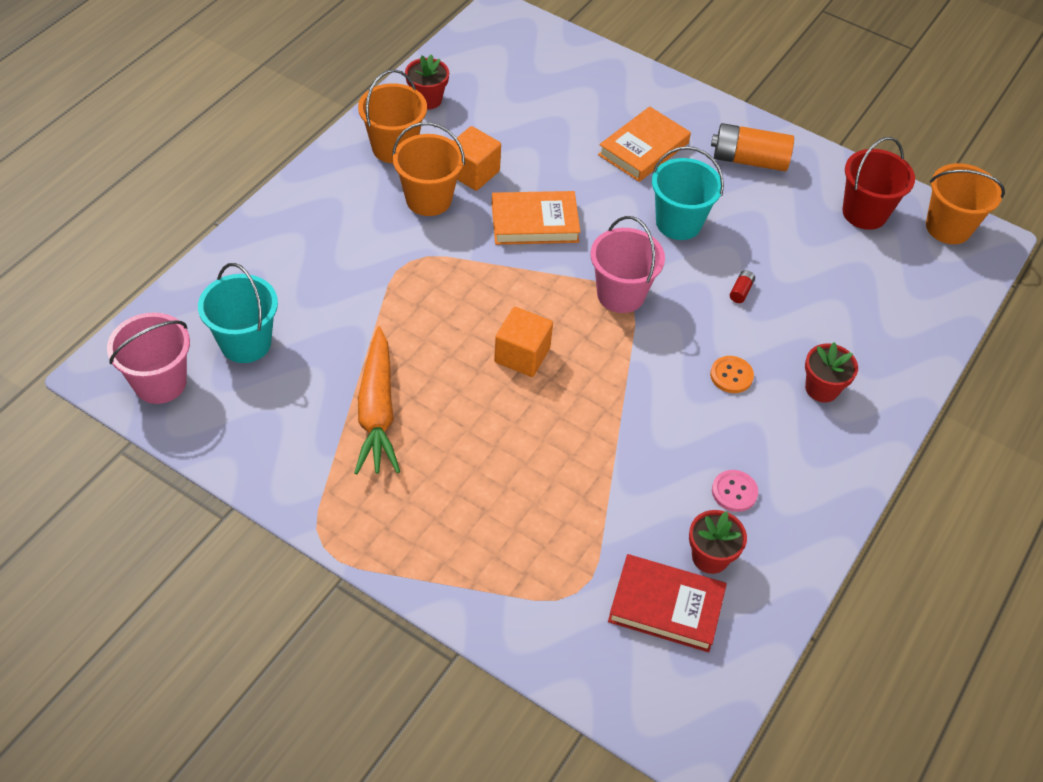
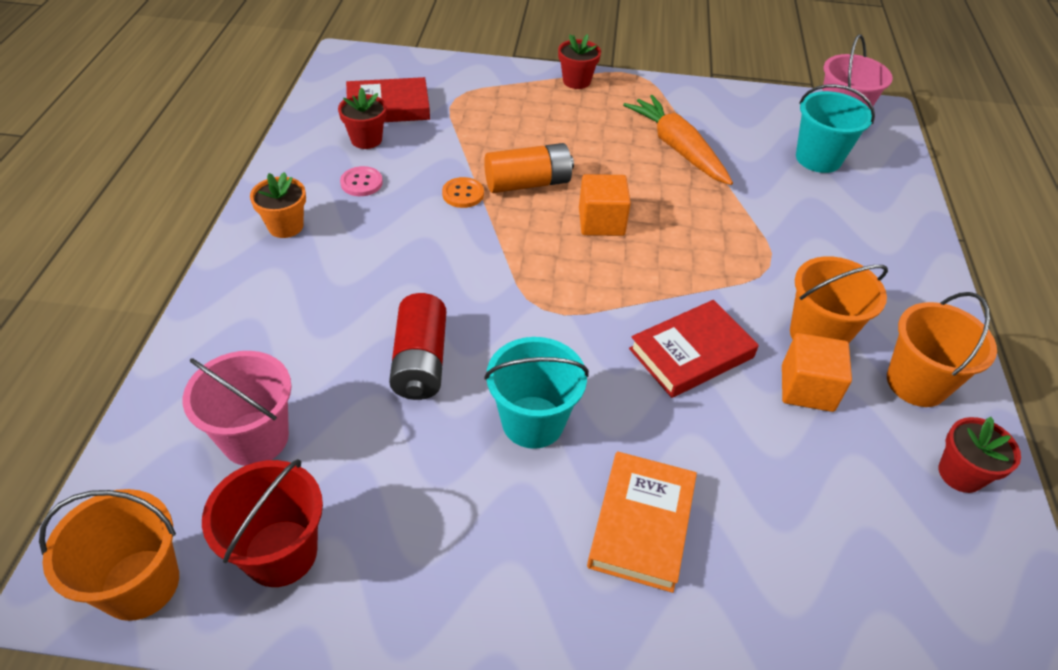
camera: 155 degrees right, 5 degrees down
orange book [492,191,580,245] -> red book [629,300,759,398]
pink bucket [590,216,665,313] -> pink bucket moved to [183,351,292,466]
orange button [710,356,754,393] -> orange button moved to [442,177,484,208]
orange battery [711,123,794,171] -> orange battery moved to [484,143,574,193]
red battery [730,270,755,303] -> red battery [389,293,446,400], size x2.45
red flower pot [805,342,858,402] -> red flower pot moved to [558,34,601,89]
none -> orange flower pot [250,172,306,238]

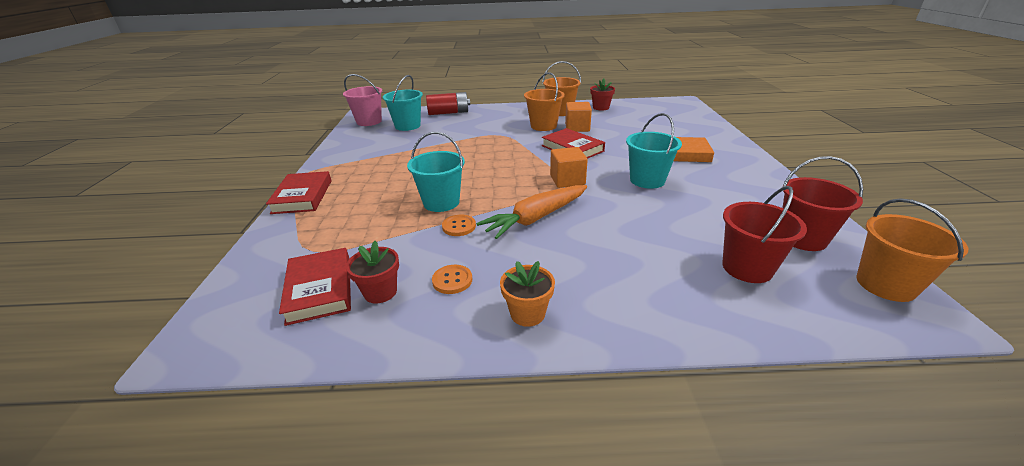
camera: 95 degrees left, 15 degrees down
pink bucket [183,351,292,466] -> red bucket [722,186,807,283]
pink button [340,166,383,196] -> orange button [432,265,472,294]
red battery [389,293,446,400] -> red battery moved to [426,92,470,115]
orange battery [484,143,574,193] -> turquoise bucket [407,132,465,212]
red flower pot [558,34,601,89] -> red book [266,171,331,214]
orange cube [579,174,631,236] -> orange cube moved to [550,147,588,188]
orange carrot [623,95,733,185] -> orange carrot moved to [476,185,587,239]

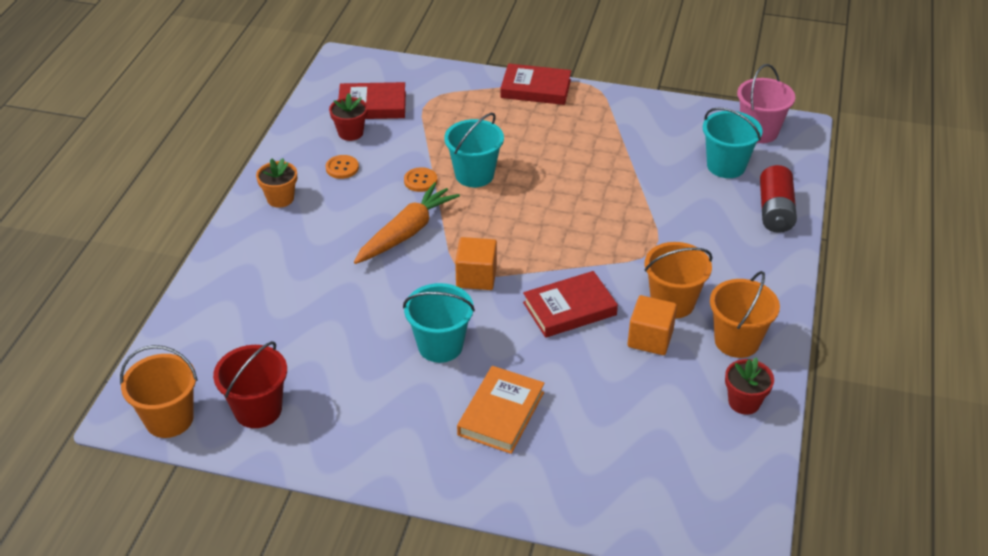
camera: 105 degrees right, 10 degrees up
orange carrot [476,185,587,239] -> orange carrot turned 60 degrees clockwise [354,182,460,264]
red bucket [722,186,807,283] -> none

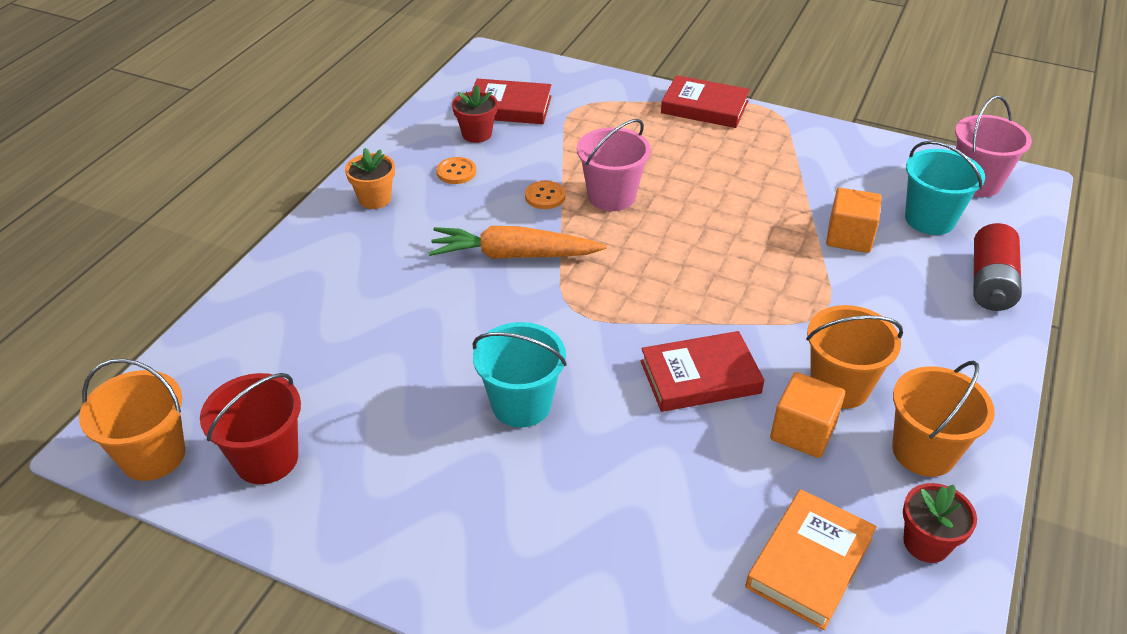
camera: 10 degrees right, 0 degrees up
orange carrot [354,182,460,264] -> orange carrot turned 135 degrees counterclockwise [429,226,606,259]
turquoise bucket [444,113,504,187] -> pink bucket [577,119,651,211]
orange cube [455,237,497,290] -> orange cube moved to [826,188,882,253]
orange book [457,366,545,454] -> orange book moved to [745,489,877,630]

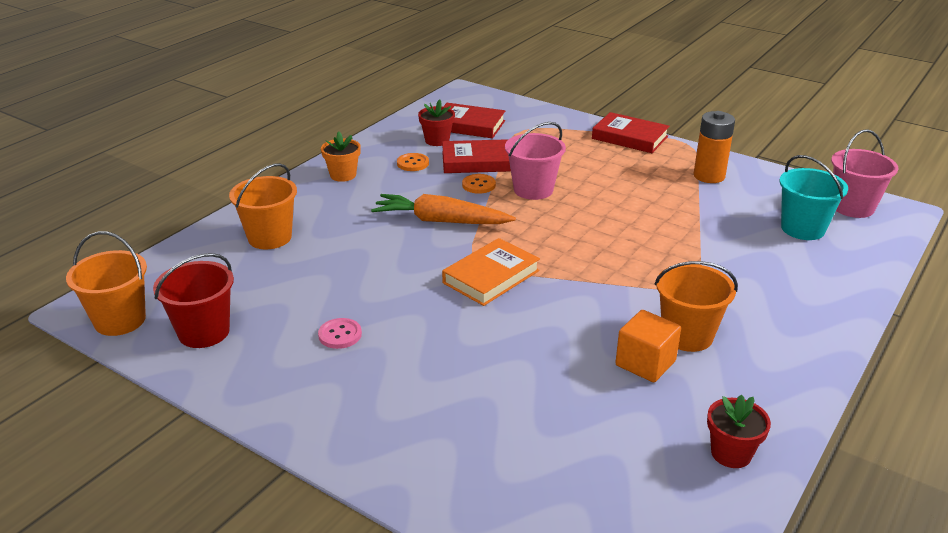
camera: 10 degrees right, 10 degrees down
turquoise bucket [473,322,567,428] -> none
red book [640,331,764,412] -> red book moved to [442,139,511,173]
orange book [745,489,877,630] -> orange book moved to [442,238,540,306]
orange cube [826,188,882,253] -> none
orange bucket [892,360,995,477] -> orange bucket moved to [229,163,297,249]
red battery [974,223,1022,311] -> none
none -> pink button [318,318,362,349]
none -> orange battery [693,111,735,183]

